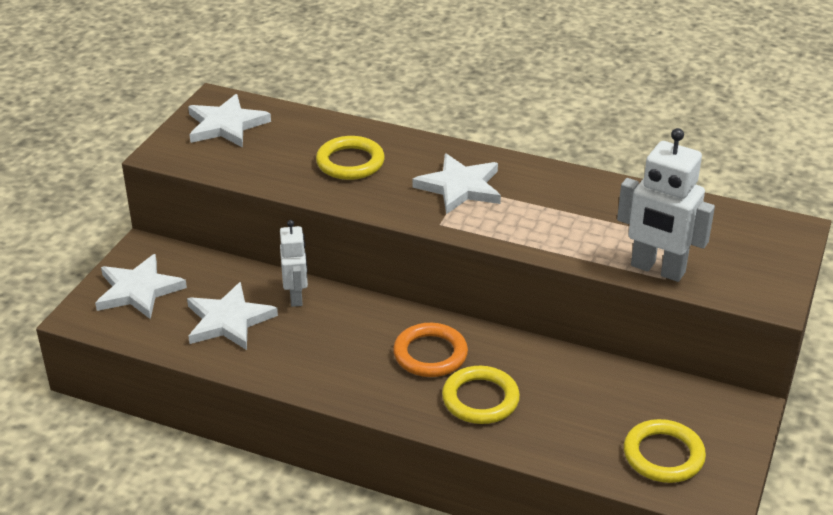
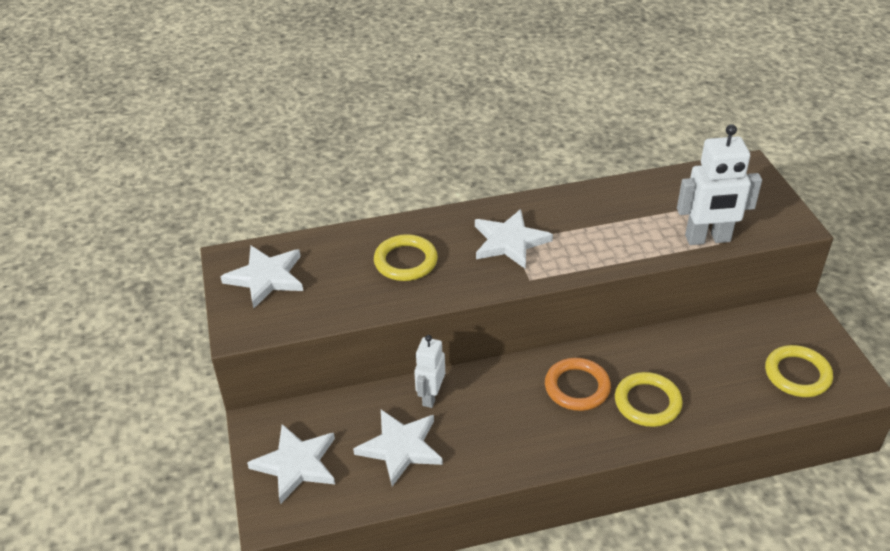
camera: 35 degrees left, 5 degrees up
white robot [280,220,308,307] -> white robot turned 120 degrees counterclockwise [414,335,445,408]

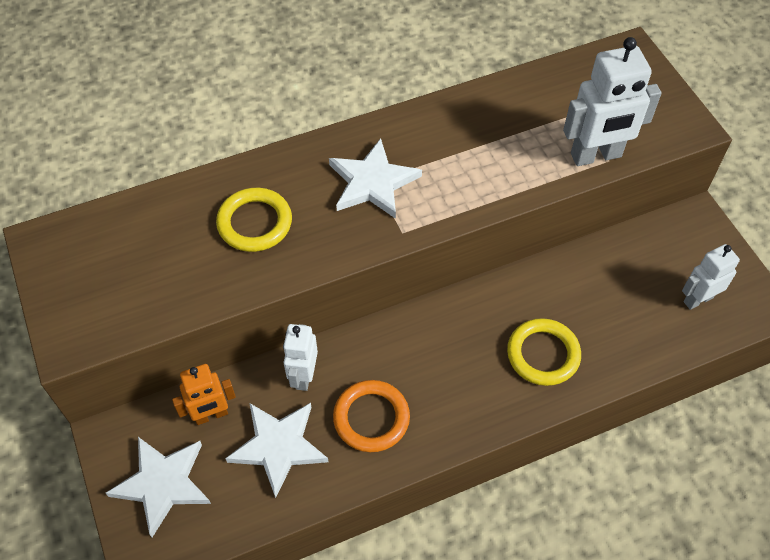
camera: 10 degrees left, 15 degrees up
white star [220,246,303,309] -> none
orange ring [545,358,611,411] -> orange ring moved to [333,380,410,452]
yellow ring [765,345,833,397] -> white robot [682,244,740,310]
none -> orange robot [172,364,236,425]

